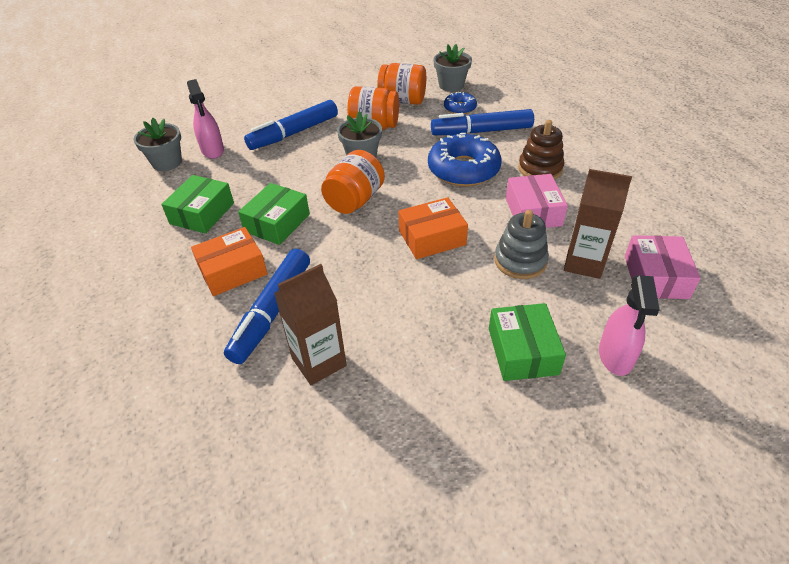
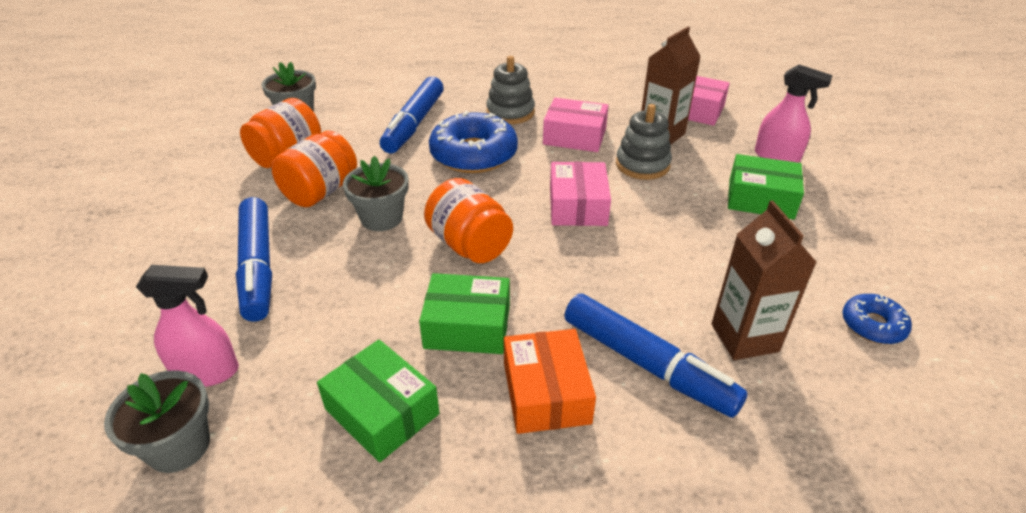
camera: 70 degrees left, 5 degrees down
green box [238,183,310,245] -> green box turned 45 degrees counterclockwise [419,273,510,354]
orange box [399,197,468,259] -> pink box [550,162,611,226]
blue donut [444,92,477,114] -> blue donut moved to [842,294,912,344]
brown stacking toy [518,120,564,179] -> grey stacking toy [486,56,535,124]

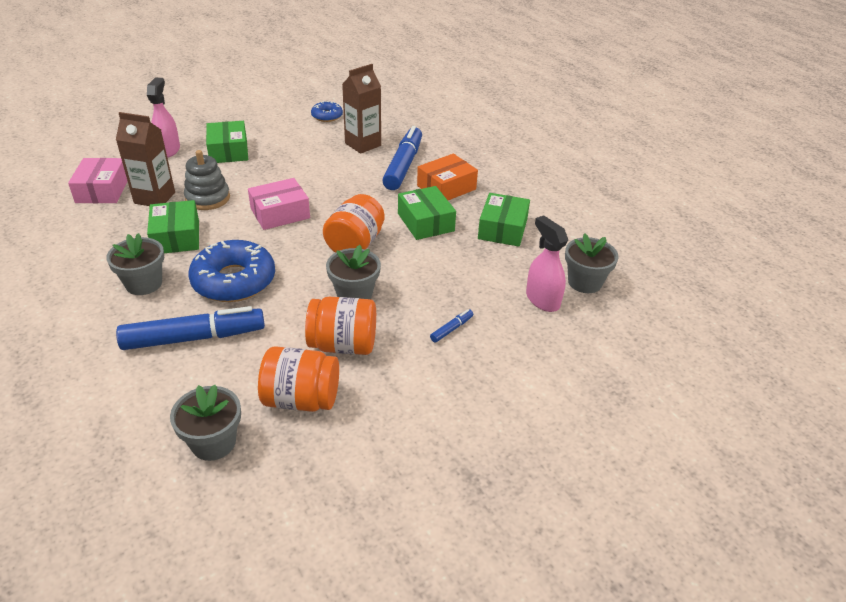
camera: 120 degrees left, 0 degrees up
blue marker [236,197,272,322] -> blue marker [430,309,473,343], size x0.41
grey stacking toy [486,56,535,124] -> grey flower pot [106,233,164,295]
pink box [543,98,608,152] -> green box [147,200,199,253]

